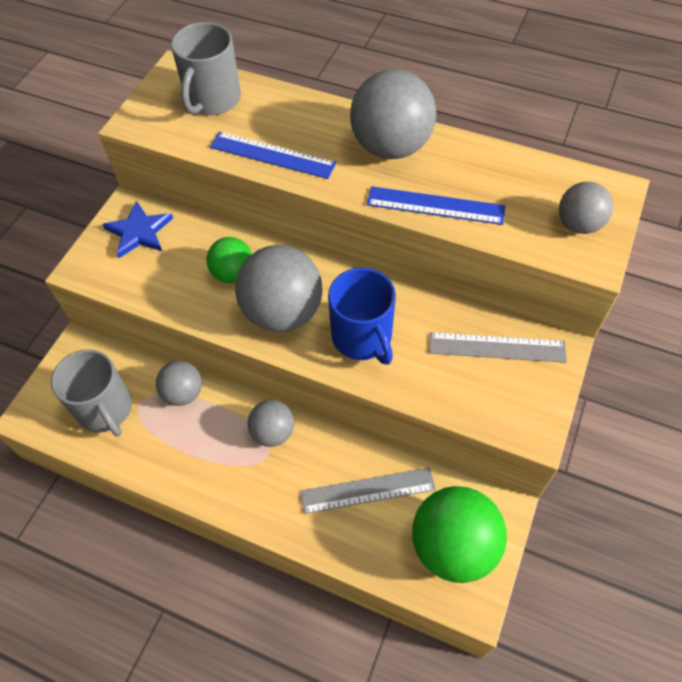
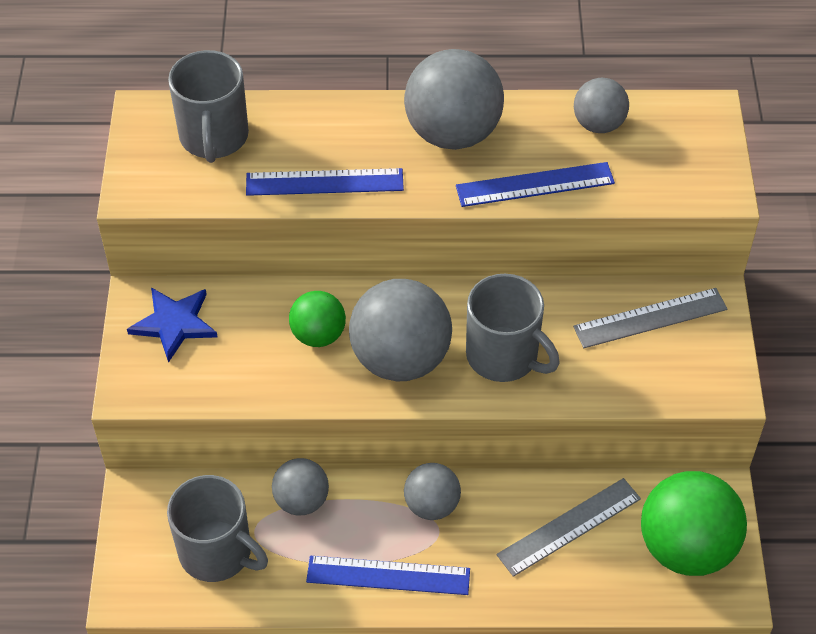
camera: 25 degrees left, 5 degrees down
blue mug [328,268,396,365] -> grey mug [466,274,560,382]
grey ball [559,182,613,234] -> grey ball moved to [574,78,629,133]
none -> blue ruler [306,556,470,595]

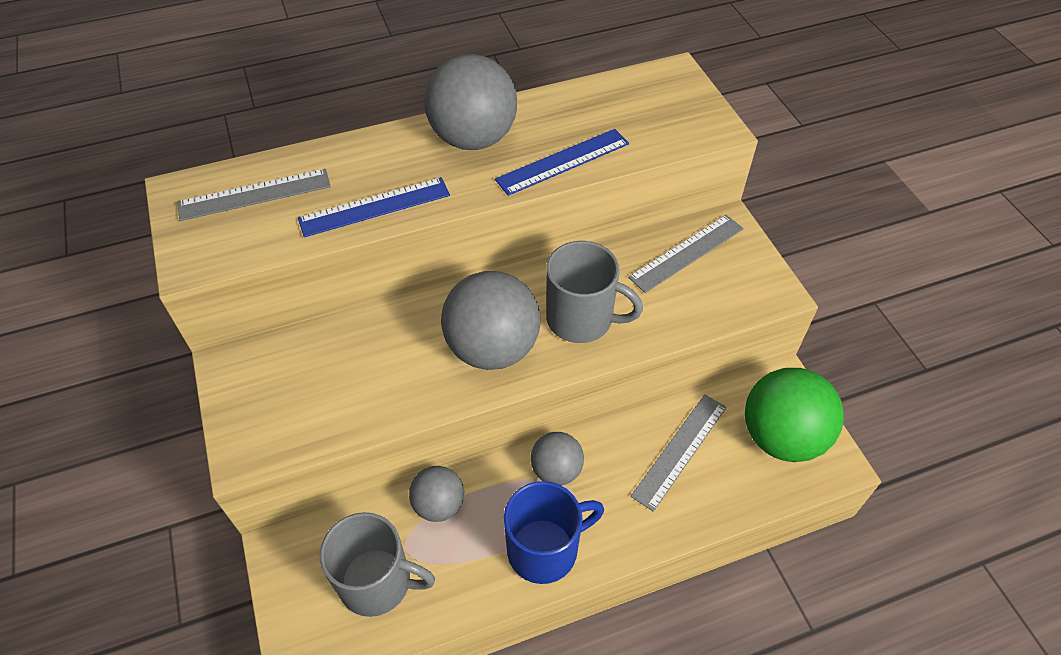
camera: 20 degrees left, 0 degrees up
blue star [127,287,217,363] -> none
grey mug [168,50,249,163] -> grey ruler [177,169,331,221]
green ball [289,291,346,347] -> none
blue ruler [306,556,470,595] -> blue mug [504,481,604,584]
grey ball [574,78,629,133] -> none

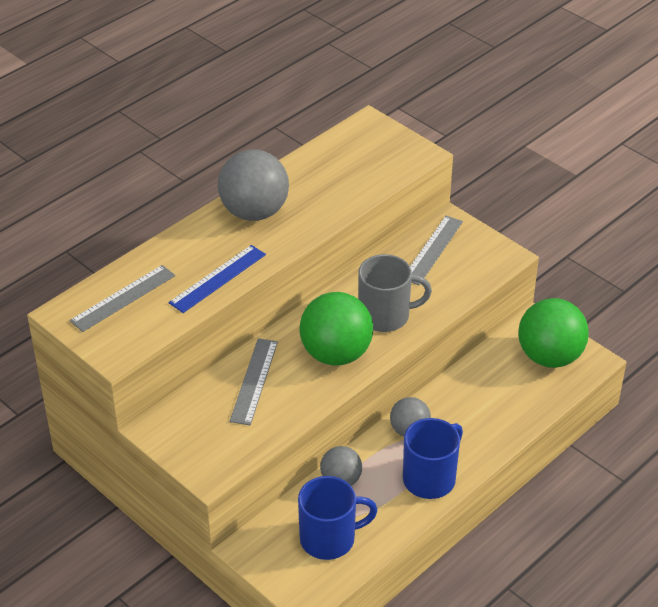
camera: 25 degrees left, 10 degrees down
grey mug [320,512,435,617] -> blue mug [298,476,378,560]
grey ball [441,271,540,370] -> green ball [300,292,373,366]
blue ruler [495,129,629,196] -> none
grey ruler [631,395,727,512] -> grey ruler moved to [230,338,278,425]

